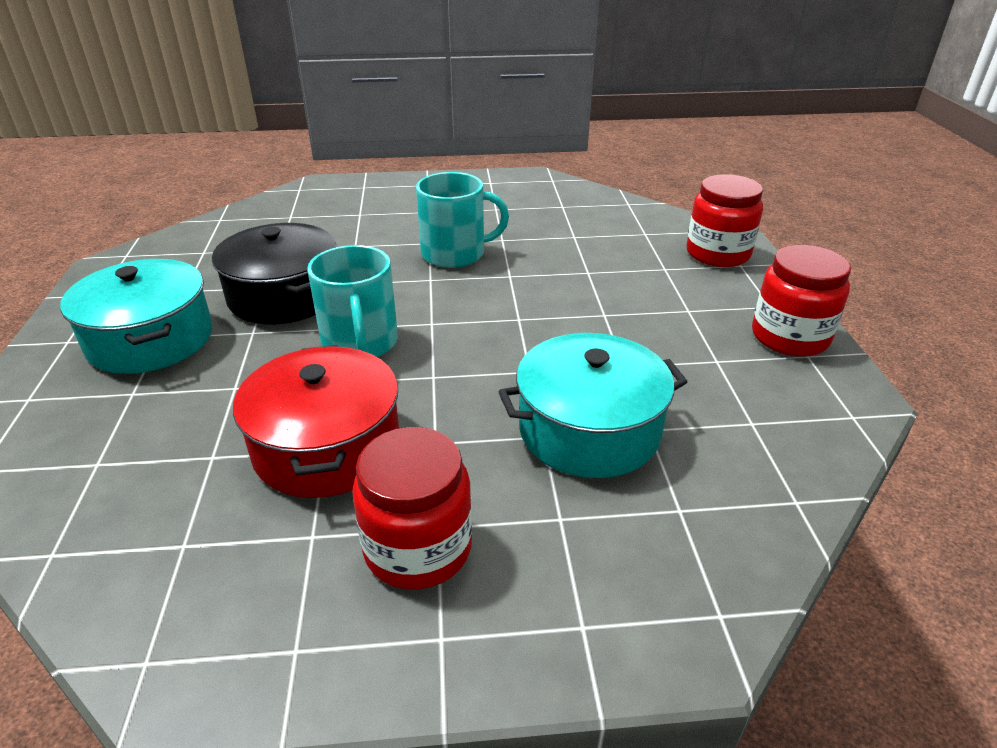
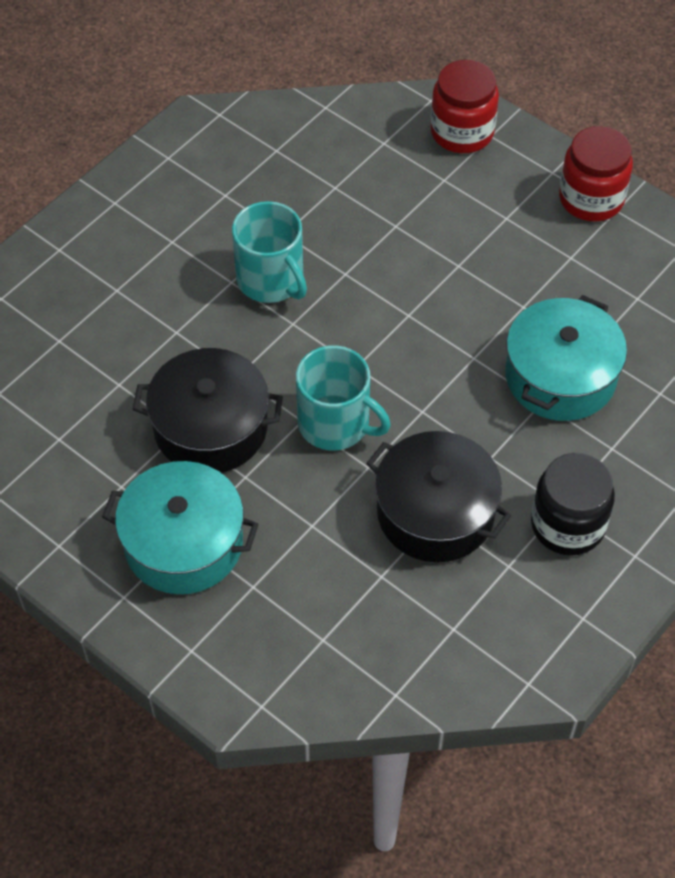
camera: 45 degrees left, 20 degrees up
red pot [233,345,399,498] -> black pot [366,431,511,562]
red jar [352,427,472,590] -> black jar [531,453,615,556]
turquoise mug [416,172,509,268] -> turquoise mug turned 105 degrees clockwise [232,201,307,303]

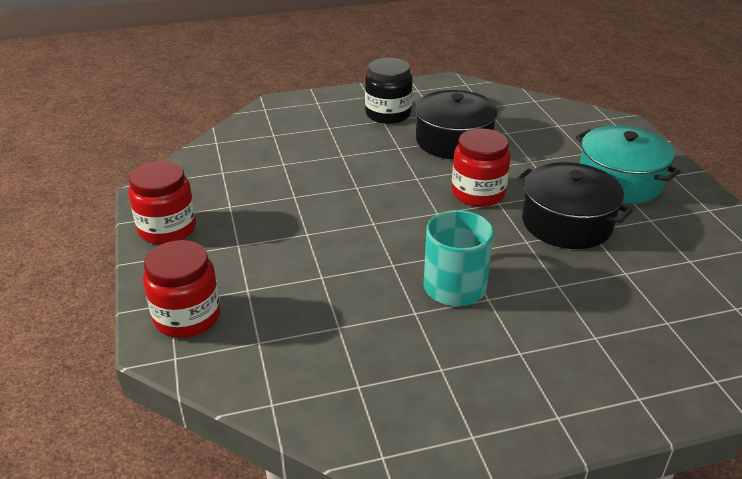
camera: 145 degrees left, 20 degrees down
turquoise mug [296,345,391,450] -> red jar [451,128,511,207]
turquoise pot [505,295,627,421] -> none

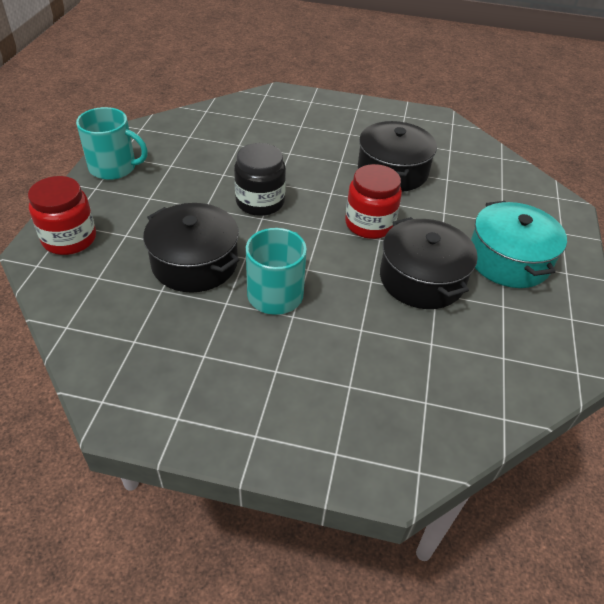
camera: 25 degrees right, 10 degrees up
red jar [128,161,196,244] -> turquoise mug [76,107,148,180]
black jar [365,58,413,124] -> black jar moved to [234,143,286,216]
none -> black pot [143,203,239,292]

